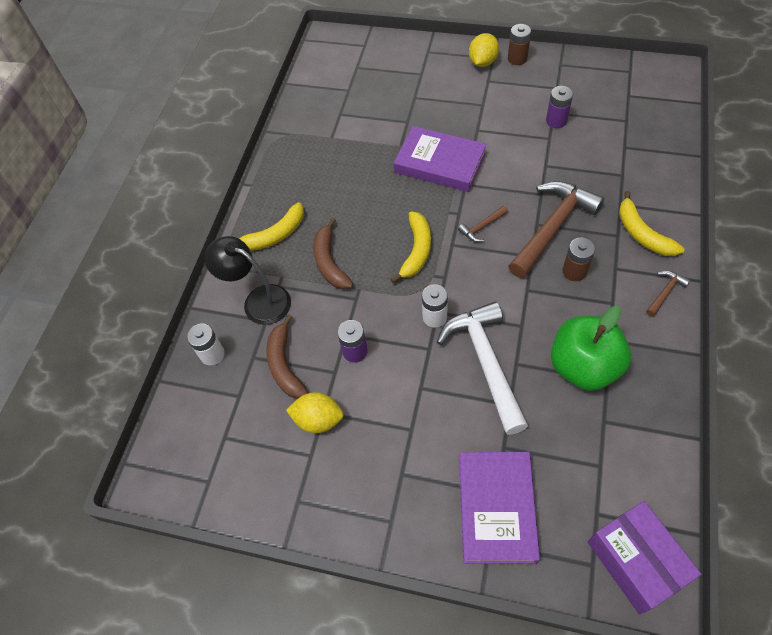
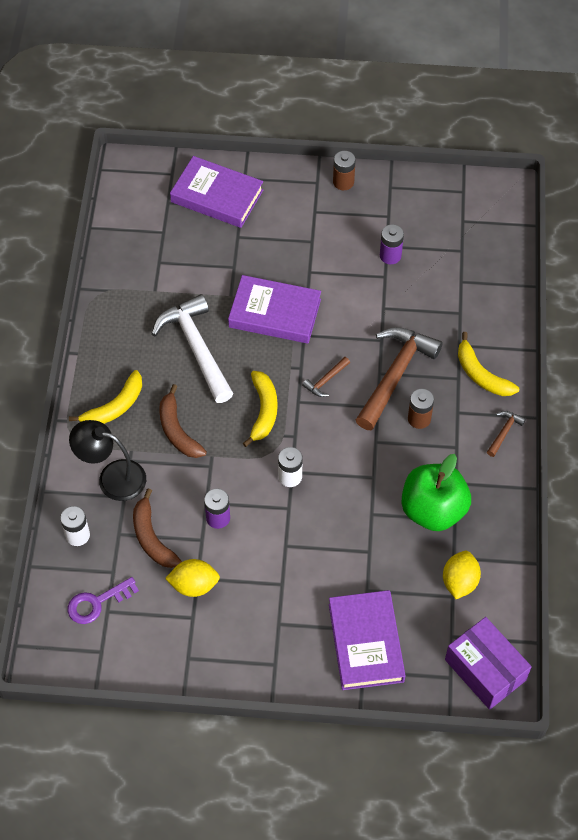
camera: 15 degrees left, 0 degrees up
white hammer [437,301,528,435] -> white hammer moved to [151,294,233,403]
yellow lemon [469,33,499,67] -> yellow lemon moved to [443,551,481,599]
none -> purple key [68,577,139,624]
none -> purple book [170,156,263,228]

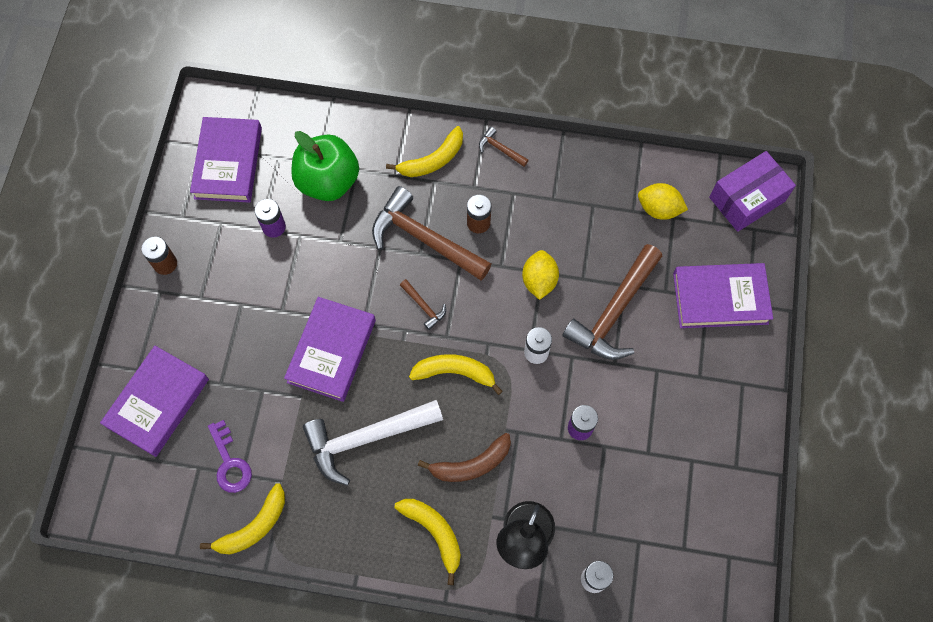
camera: 85 degrees left, 10 degrees up
purple key [68,577,139,624] -> purple key moved to [208,420,252,493]
brown banana [133,489,182,568] -> none
yellow lemon [165,559,220,597] -> yellow lemon moved to [522,250,559,300]
green apple [401,454,471,531] -> green apple moved to [291,131,359,201]
none -> purple book [190,117,262,203]
none -> yellow banana [200,483,285,554]
none -> brown hammer [562,244,662,360]

